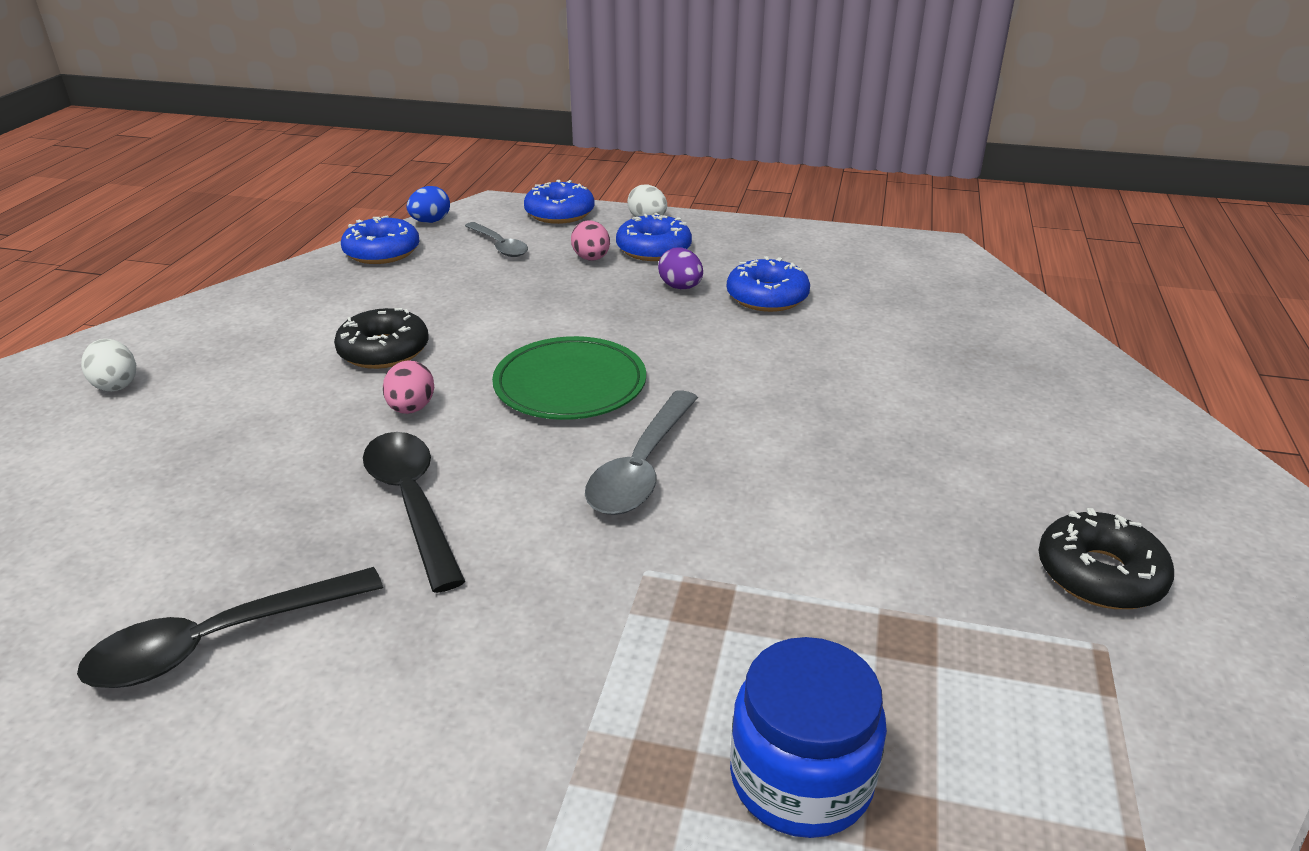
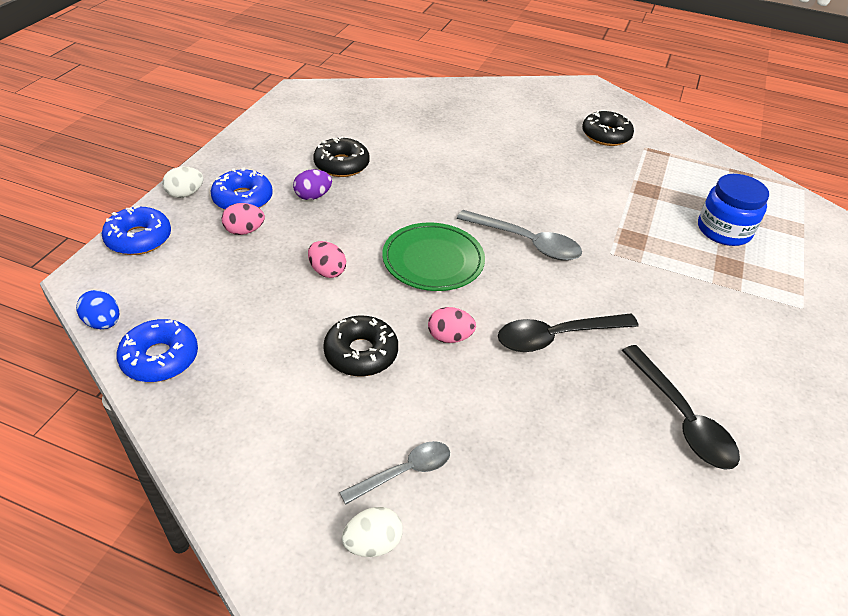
camera: 85 degrees left, 10 degrees up
grey spoon [465,222,528,257] -> grey spoon moved to [339,441,450,504]
blue donut [727,256,810,312] -> black donut [313,136,370,177]
none -> pink egg [308,241,346,278]

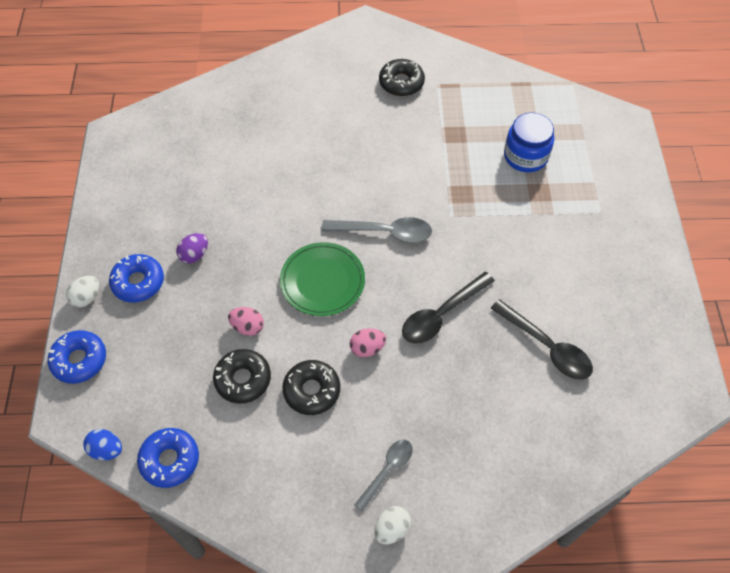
camera: 20 degrees left, 15 degrees up
pink egg [222,203,265,235] -> none
black donut [313,136,370,177] -> black donut moved to [213,349,271,404]

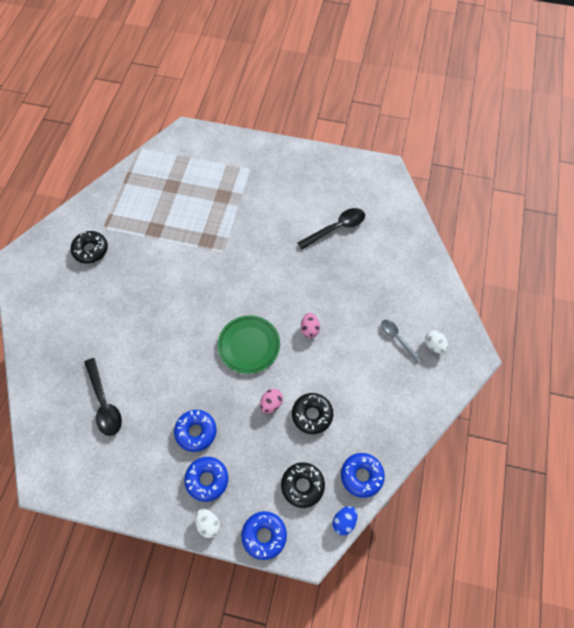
camera: 75 degrees left, 5 degrees up
purple egg [176,233,208,263] -> blue donut [174,410,216,452]
black donut [282,360,340,415] -> black donut moved to [281,462,325,508]
grey spoon [322,217,432,243] -> none
black spoon [402,272,495,344] -> black spoon moved to [84,358,122,436]
blue jar [504,113,554,172] -> none

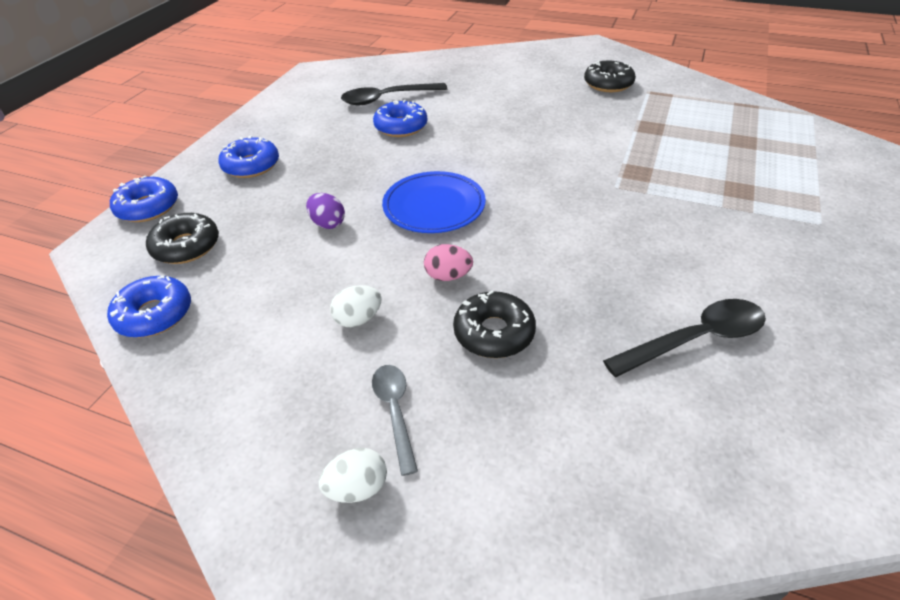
camera: 100 degrees right, 20 degrees down
blue donut [174,410,216,452] -> blue donut moved to [373,100,427,137]
white egg [195,509,220,538] -> white egg moved to [330,285,382,327]
green plate [218,315,280,374] -> blue plate [382,171,486,233]
pink egg [260,389,283,414] -> purple egg [306,193,345,229]
black donut [292,393,333,434] -> black donut moved to [453,291,536,358]
black spoon [298,208,365,250] -> black spoon turned 90 degrees counterclockwise [603,299,766,377]
blue egg [333,506,357,535] -> none
grey spoon [381,320,421,363] -> grey spoon turned 75 degrees counterclockwise [372,365,418,476]

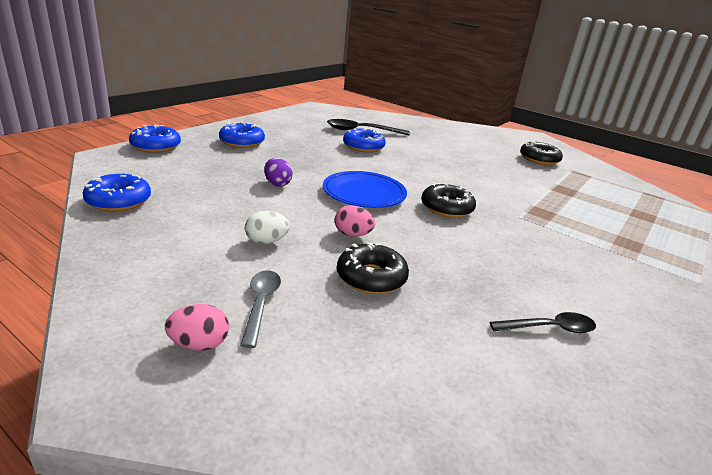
camera: 10 degrees right, 15 degrees down
black donut [146,213,219,264] -> black donut moved to [421,183,476,218]
white egg [319,448,387,503] -> pink egg [165,304,229,351]
black spoon [603,299,766,377] -> black spoon [490,312,596,333], size x0.65

